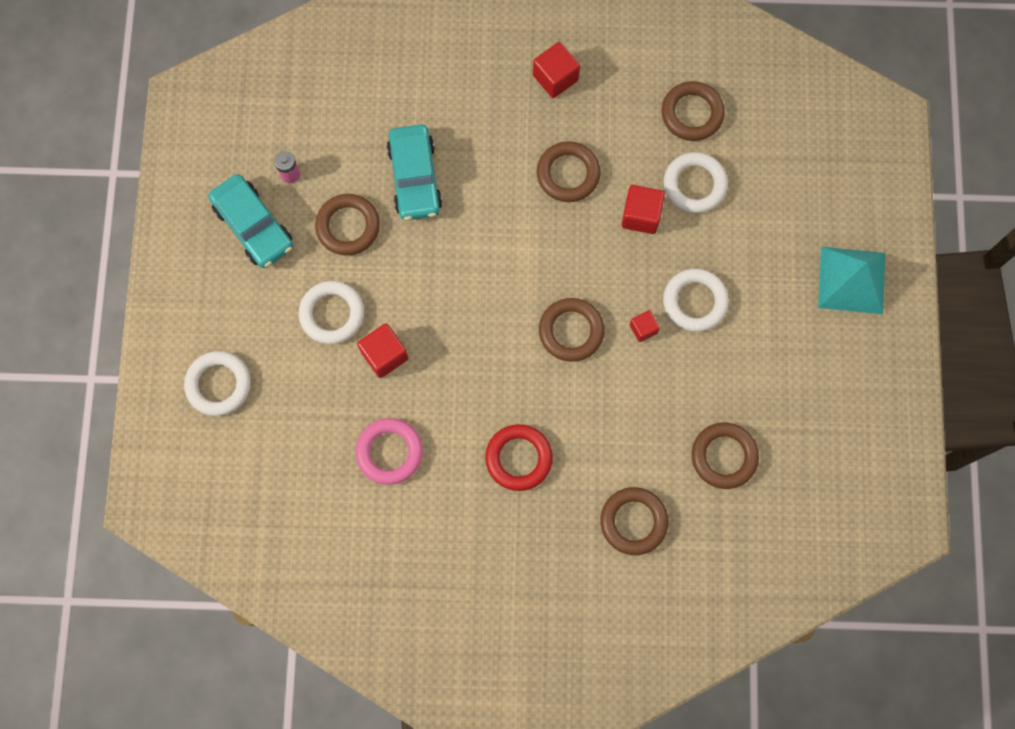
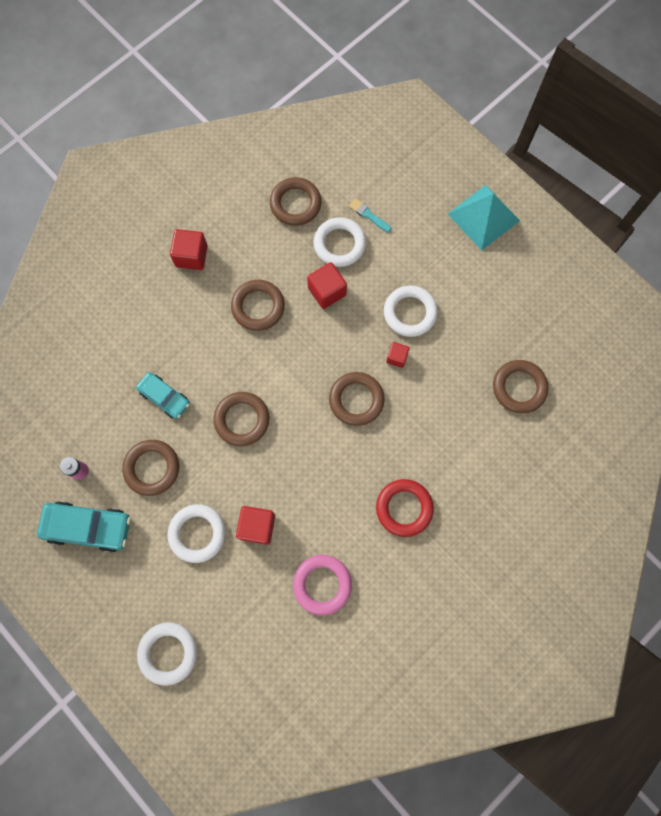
camera: 45 degrees left, 0 degrees up
turquoise car [387,125,442,220] -> turquoise car [136,372,190,419], size x0.65
brown ring [600,487,669,555] -> brown ring moved to [214,392,269,446]
none -> turquoise brush [349,198,391,232]

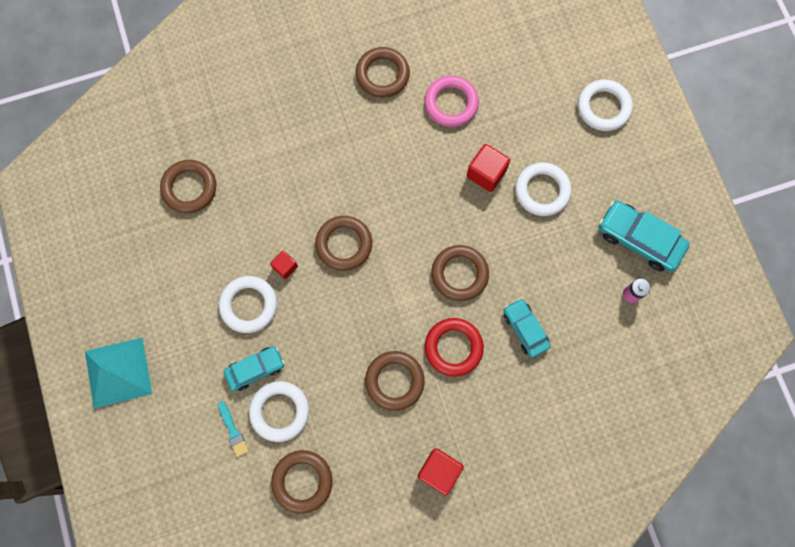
camera: 155 degrees left, 0 degrees up
brown ring [122,440,179,496] -> brown ring moved to [356,47,410,98]
red cube [307,262,347,309] -> none
red ring [376,479,434,537] -> red ring moved to [425,318,484,377]
none -> turquoise car [224,346,285,391]

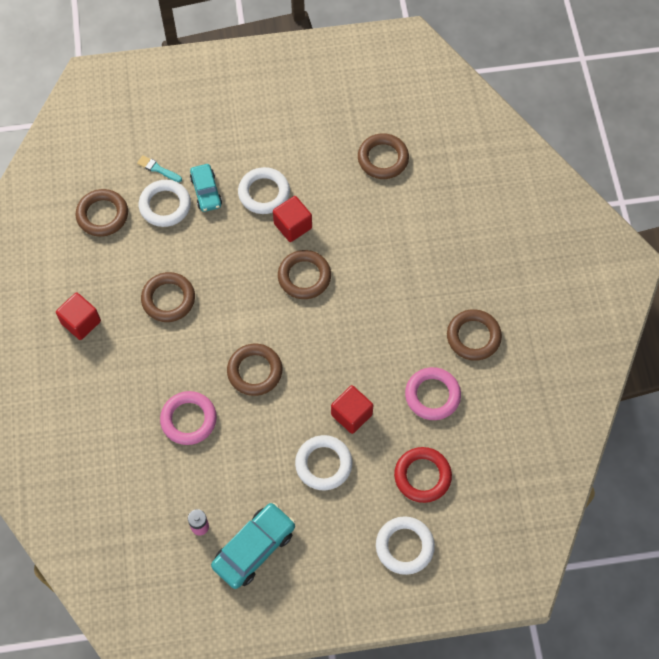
camera: 100 degrees right, 10 degrees down
turquoise pyramid [85,338,152,409] -> none
turquoise brush [218,402,249,457] -> turquoise brush turned 45 degrees clockwise [137,155,182,182]
red cube [270,251,298,279] -> red cube [273,196,312,242], size x1.65
red ring [425,318,484,377] -> red ring moved to [394,447,452,503]
turquoise car [503,298,551,358] -> pink ring [160,391,217,445]

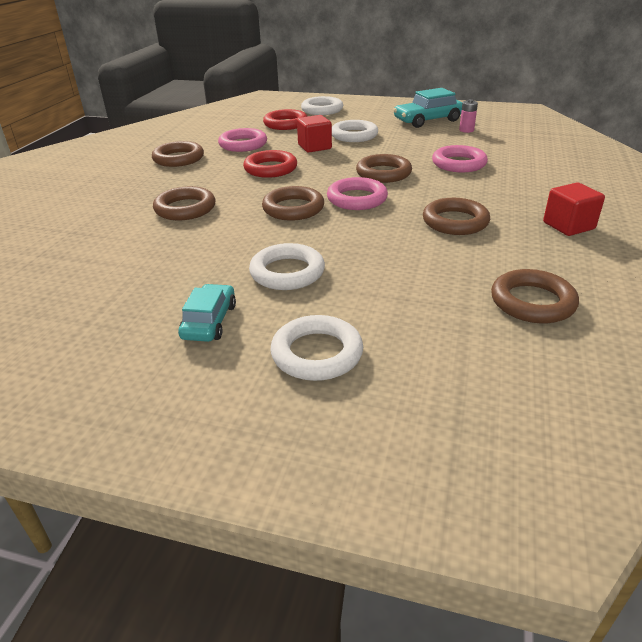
camera: 155 degrees left, 30 degrees down
turquoise brush [137,155,182,182] -> none
white ring [139,180,191,227] -> white ring moved to [271,315,363,381]
turquoise car [190,164,222,212] -> turquoise car moved to [178,284,236,342]
red cube [273,196,312,242] -> none
brown ring [358,133,409,179] -> brown ring moved to [153,186,215,220]
none -> red ring [243,150,297,178]
none -> pink ring [327,177,388,210]

